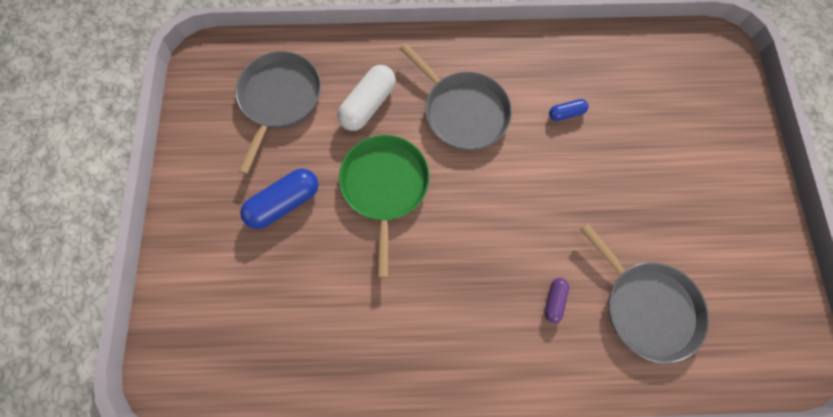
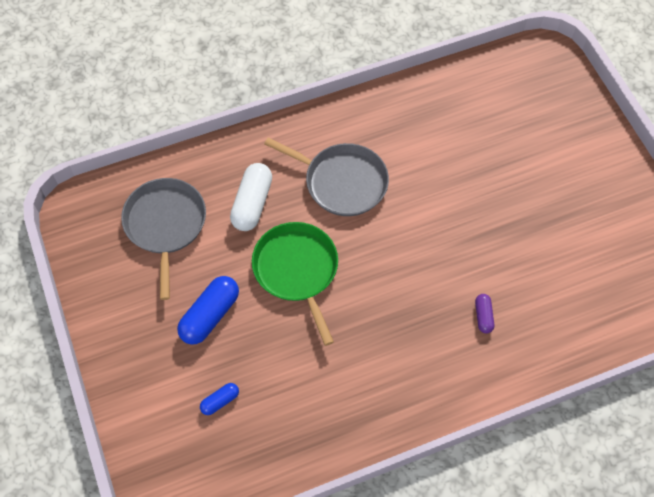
camera: 20 degrees left, 10 degrees down
blue capsule [549,99,589,121] -> blue capsule moved to [200,383,239,415]
grey pan [580,223,709,364] -> none

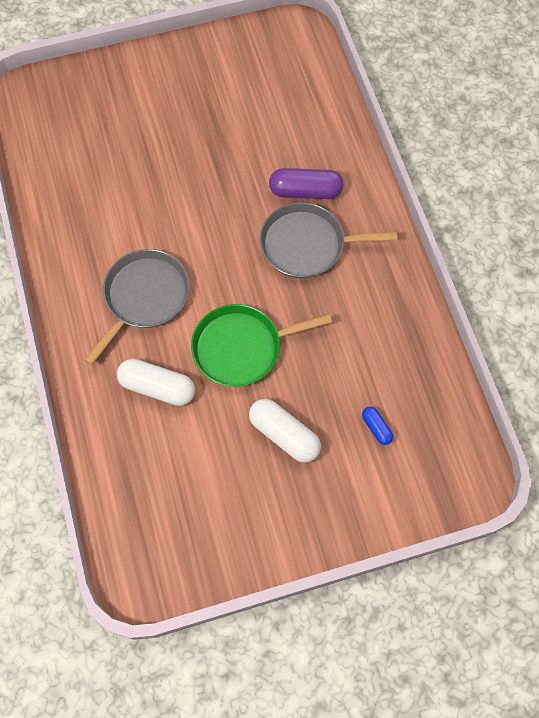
camera: 85 degrees left, 5 degrees up
grey pan [121,178,206,300] -> grey pan moved to [259,202,397,279]
blue capsule [177,276,239,345] -> white capsule [249,399,321,463]
purple capsule [475,294,494,334] -> purple capsule [269,168,344,199], size x1.91

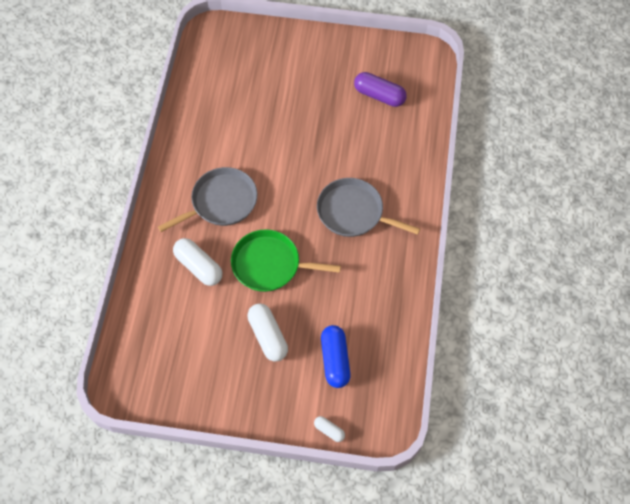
camera: 25 degrees right, 5 degrees down
purple capsule [269,168,344,199] -> purple capsule moved to [354,72,407,107]
blue capsule [362,407,393,445] -> blue capsule [321,325,351,388], size x1.91
none -> white capsule [314,416,345,442]

